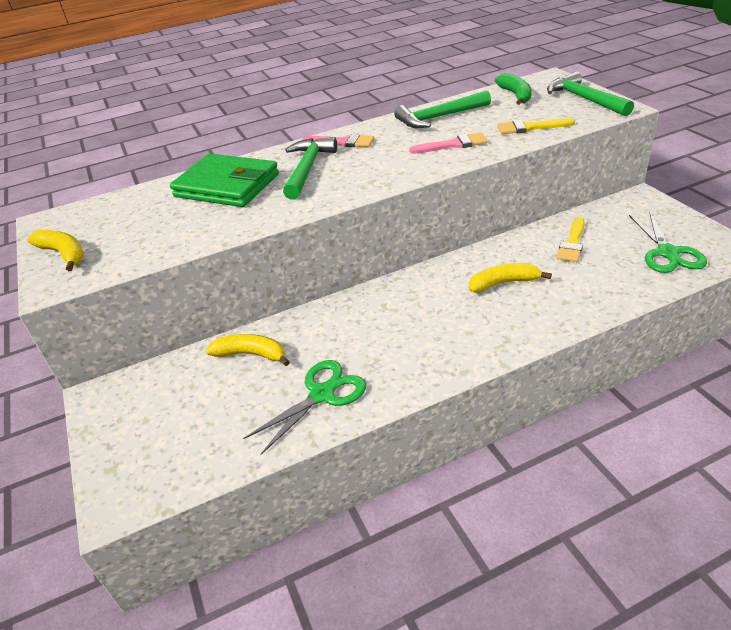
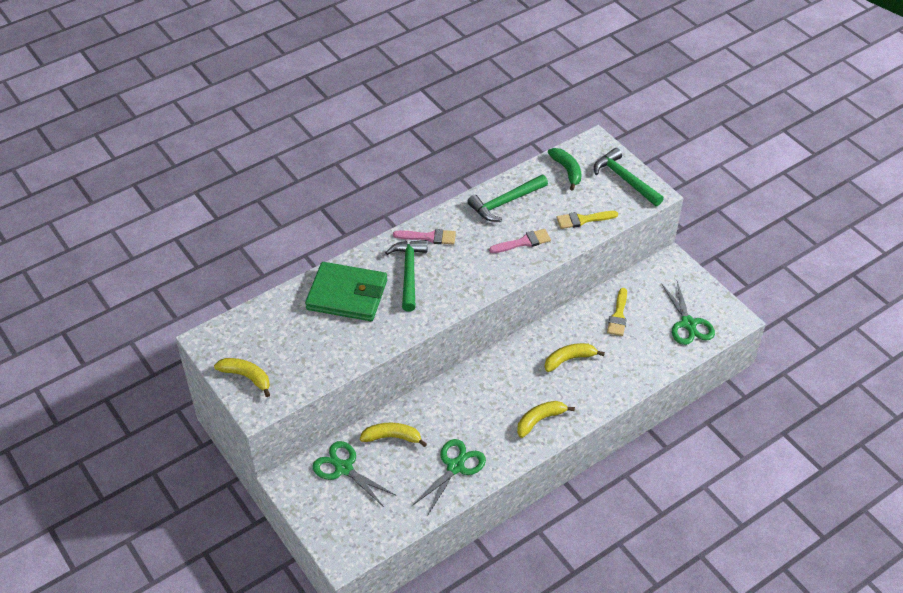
camera: 15 degrees left, 10 degrees up
none -> green scissors [312,441,395,507]
none -> yellow banana [517,401,575,438]

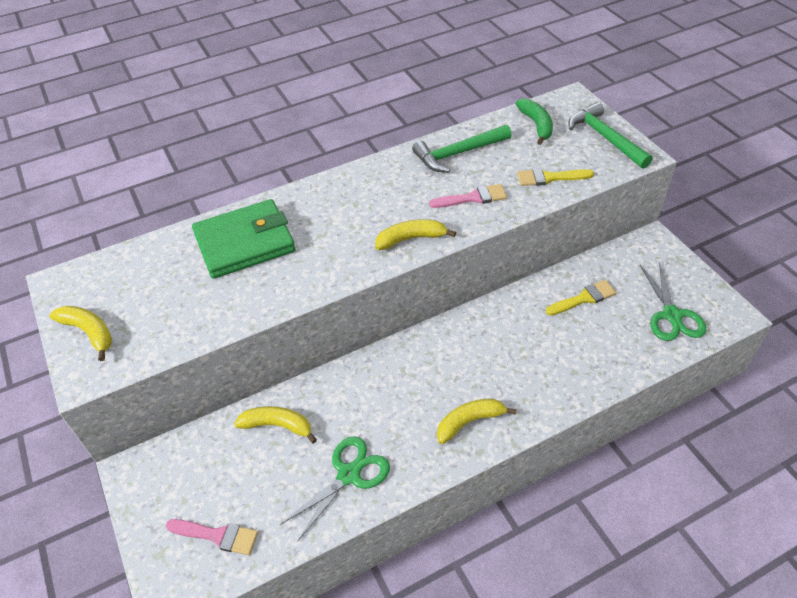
camera: 10 degrees right, 0 degrees up
green wallet [305,262,387,321] -> green wallet turned 45 degrees counterclockwise [192,199,295,279]
green scissors [312,441,395,507] -> none
green hammer [385,240,427,312] -> none
pink brush [393,229,456,244] -> pink brush moved to [166,519,258,555]
yellow banana [545,343,605,372] -> yellow banana moved to [375,219,456,250]
yellow brush [607,288,627,336] -> yellow brush turned 135 degrees counterclockwise [546,280,616,315]

